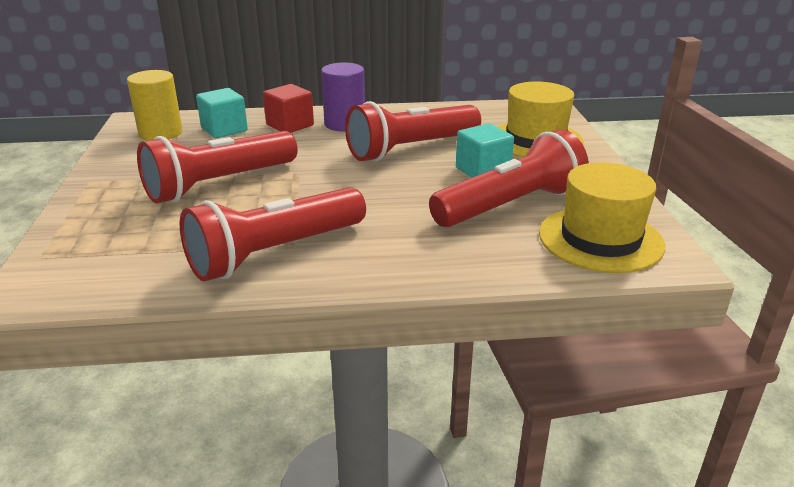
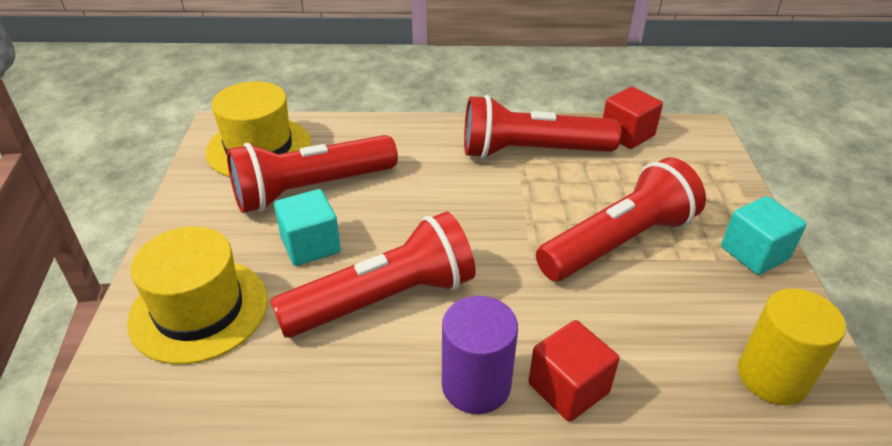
camera: 175 degrees left, 10 degrees up
red flashlight [180,187,366,282] -> red flashlight turned 150 degrees counterclockwise [464,95,621,159]
turquoise cube [196,88,248,138] -> turquoise cube moved to [721,196,807,275]
none -> red cube [603,87,663,149]

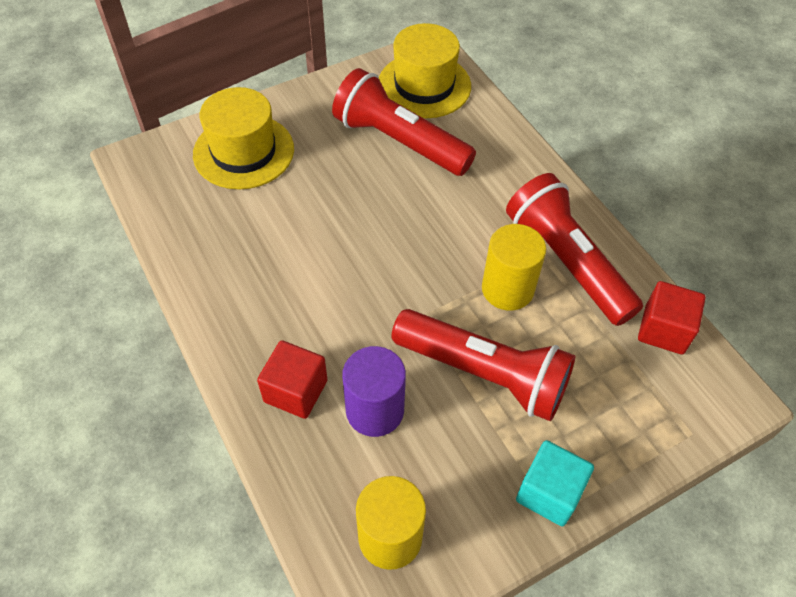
camera: 60 degrees right, 15 degrees up
red flashlight [270,211,476,338] -> none
turquoise cube [274,189,341,266] -> none
purple cylinder [442,296,518,414] -> purple cylinder moved to [342,346,406,437]
none -> yellow cylinder [482,224,546,311]

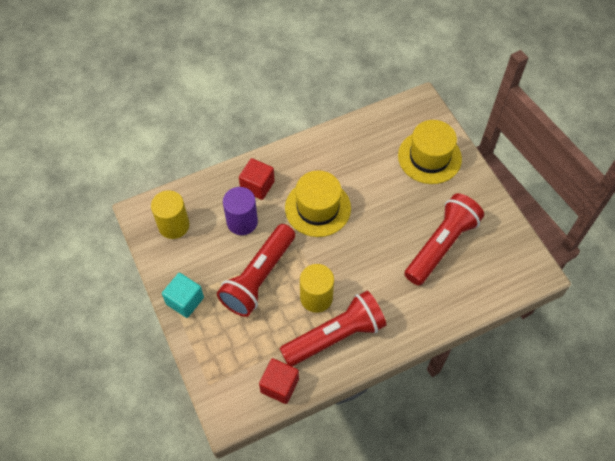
camera: 95 degrees right, 5 degrees up
yellow hat [379,23,471,118] -> yellow hat moved to [285,171,351,237]

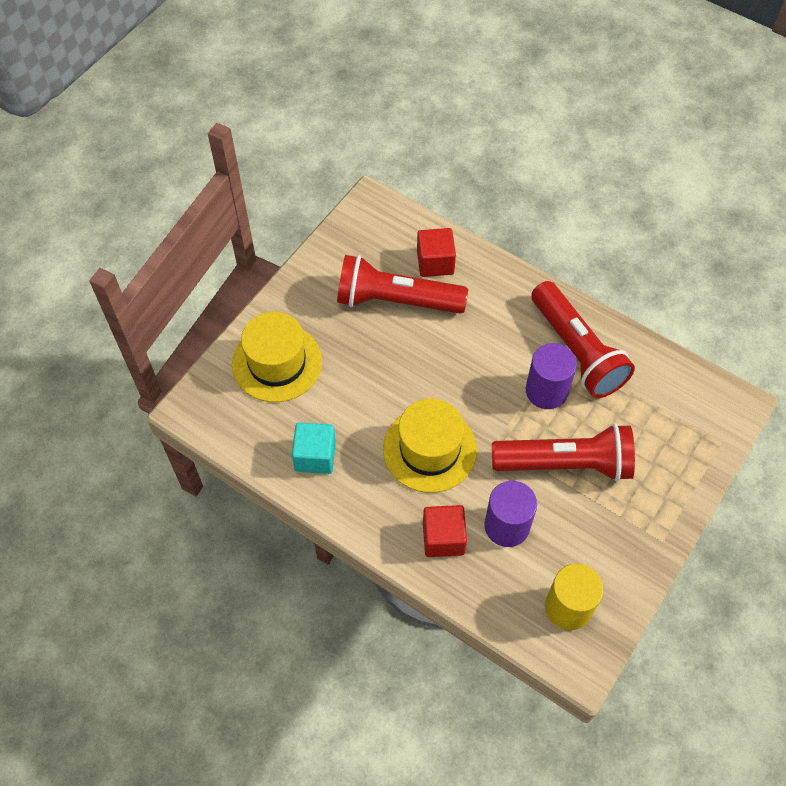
camera: 120 degrees left, 0 degrees up
turquoise cube [162,273,204,318] -> turquoise cube moved to [292,422,336,474]
red cube [259,358,299,404] -> red cube moved to [417,228,456,277]
red flashlight [280,291,386,367] -> red flashlight turned 150 degrees counterclockwise [531,281,635,398]
yellow cylinder [300,264,334,313] -> purple cylinder [526,343,577,409]

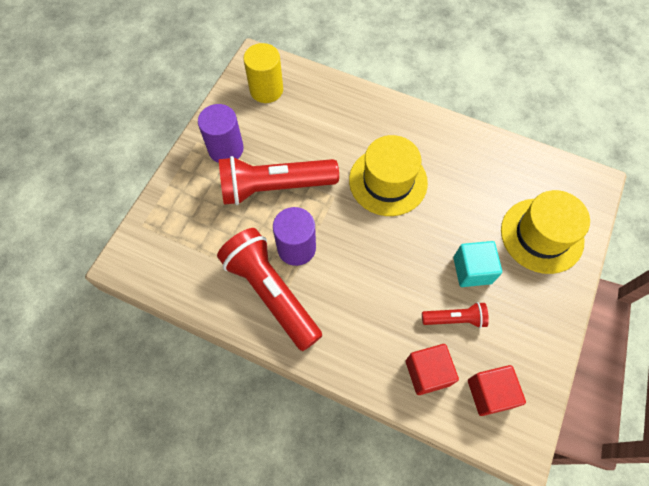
camera: 170 degrees right, 5 degrees up
turquoise cube [292,422,336,474] -> turquoise cube moved to [453,241,502,287]
red flashlight [337,255,468,313] -> red flashlight [422,302,489,328], size x0.49
red cube [423,505,467,557] -> red cube moved to [468,365,526,416]
purple cylinder [484,481,537,547] -> purple cylinder moved to [198,104,244,163]

